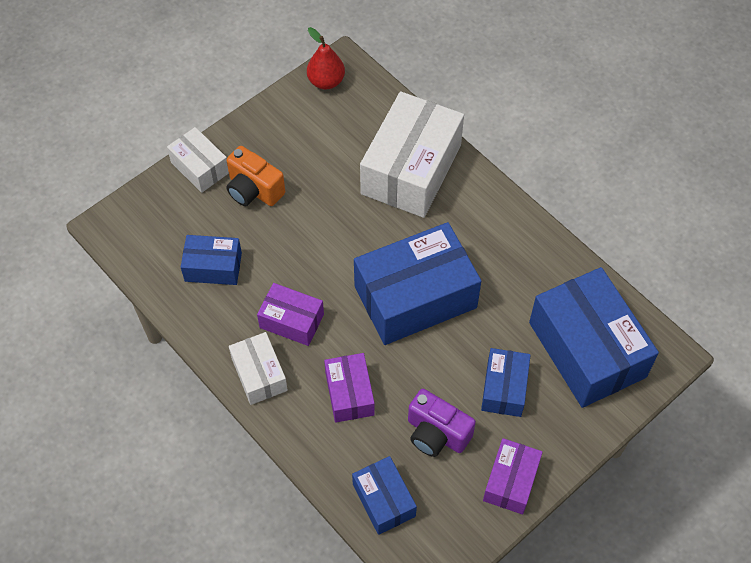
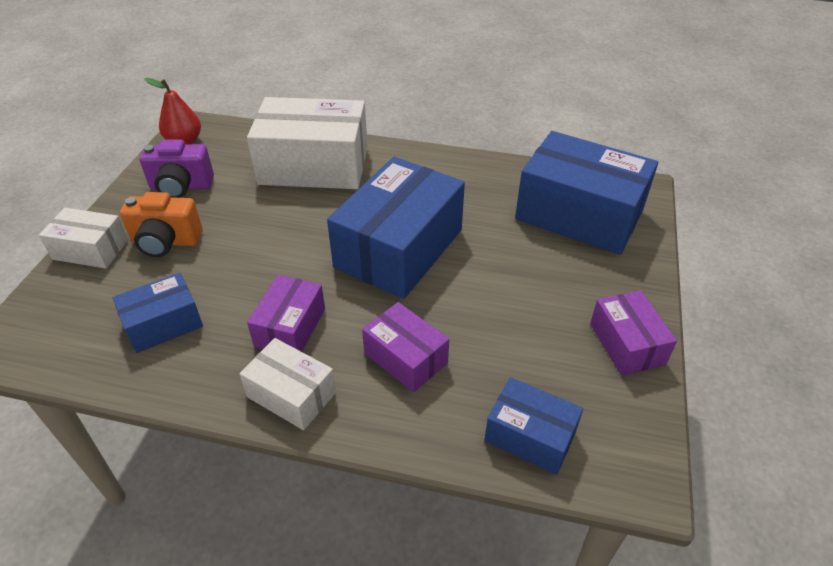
camera: 35 degrees left, 15 degrees down
purple box [257,283,324,346] -> purple box turned 60 degrees counterclockwise [247,275,325,352]
white box [360,91,464,218] -> white box turned 75 degrees counterclockwise [247,97,368,189]
purple camera [408,389,476,457] -> purple camera moved to [140,139,214,198]
blue box [481,348,531,417] -> none

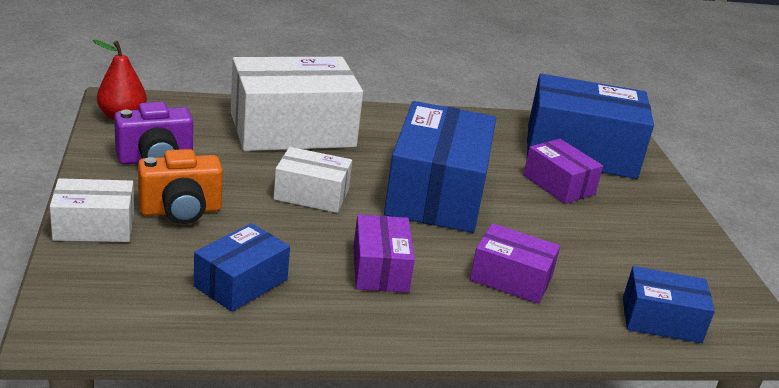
camera: 25 degrees left, 15 degrees down
white box [239,338,336,430] -> white box moved to [274,147,352,213]
purple box [590,290,677,376] -> purple box moved to [523,139,603,204]

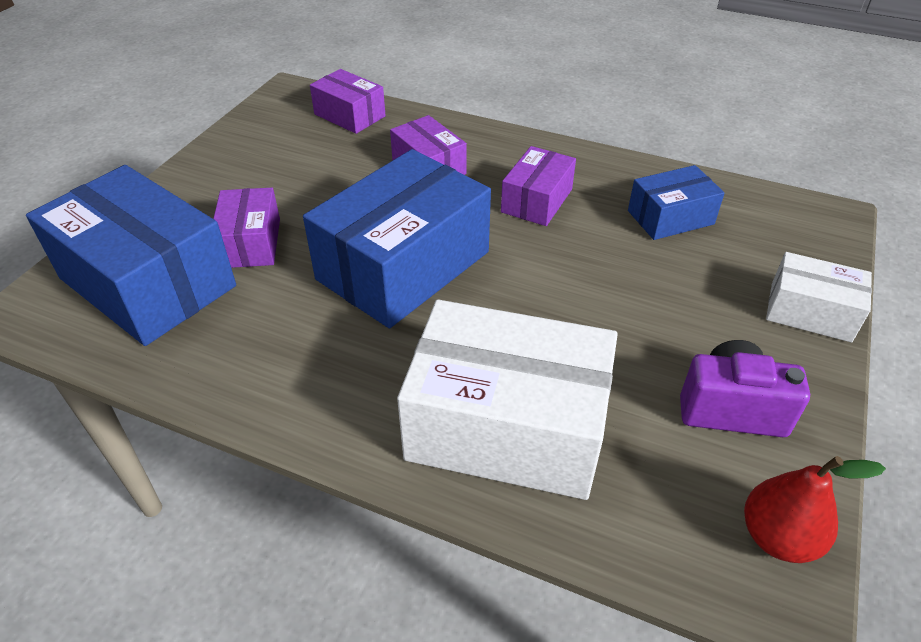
camera: 145 degrees left, 15 degrees up
orange camera [138,149,223,224] -> none
white box [274,147,352,213] -> none
blue box [623,266,715,343] -> purple box [310,69,386,134]

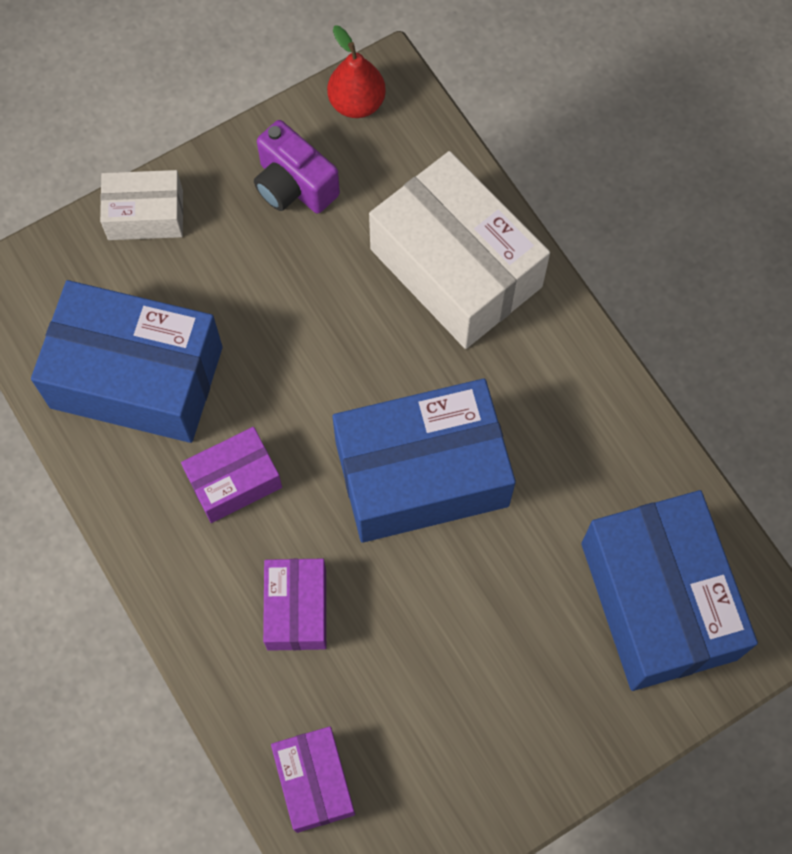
camera: 145 degrees left, 25 degrees up
purple box [213,188,280,268] -> none
blue box [628,165,725,240] -> blue box [31,280,223,443], size x1.92
white box [766,252,872,342] -> white box turned 60 degrees counterclockwise [100,170,183,240]

